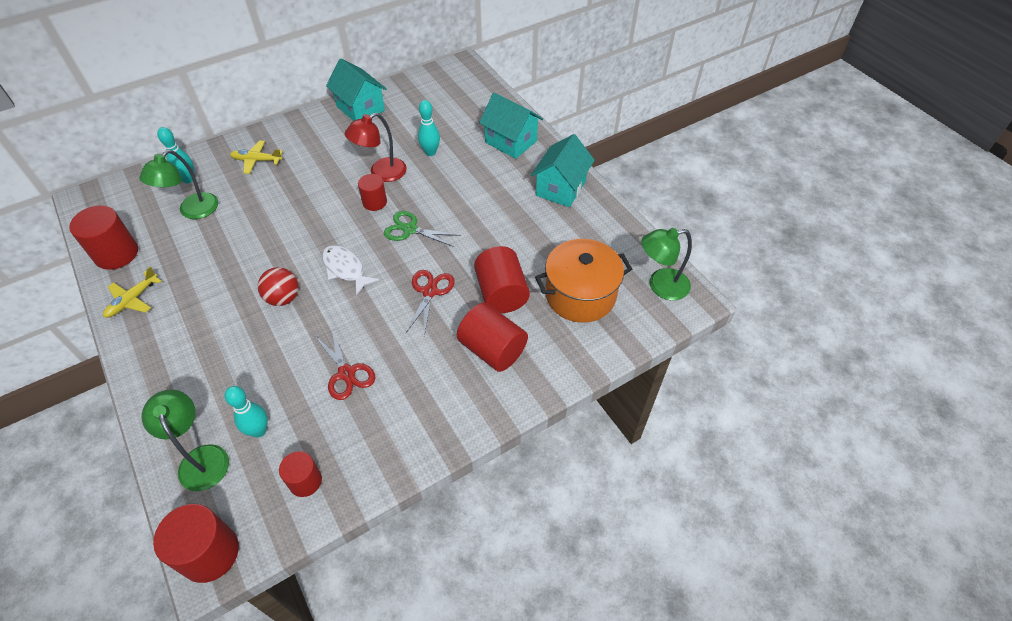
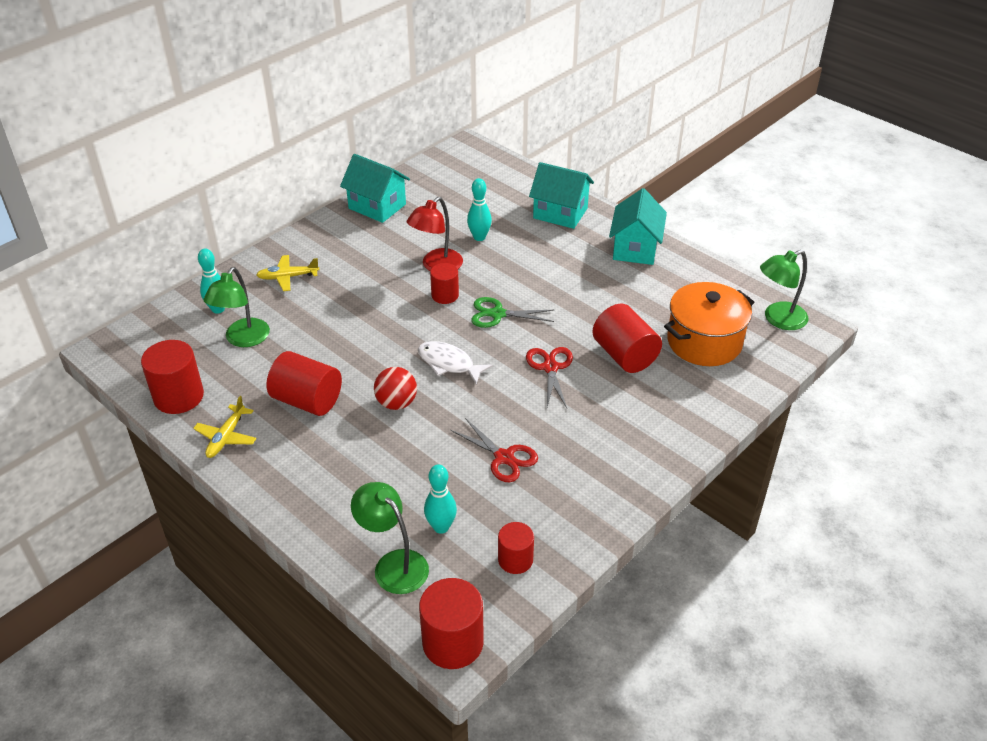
camera: 15 degrees left, 10 degrees down
red cylinder [457,303,528,372] -> red cylinder moved to [266,351,342,416]

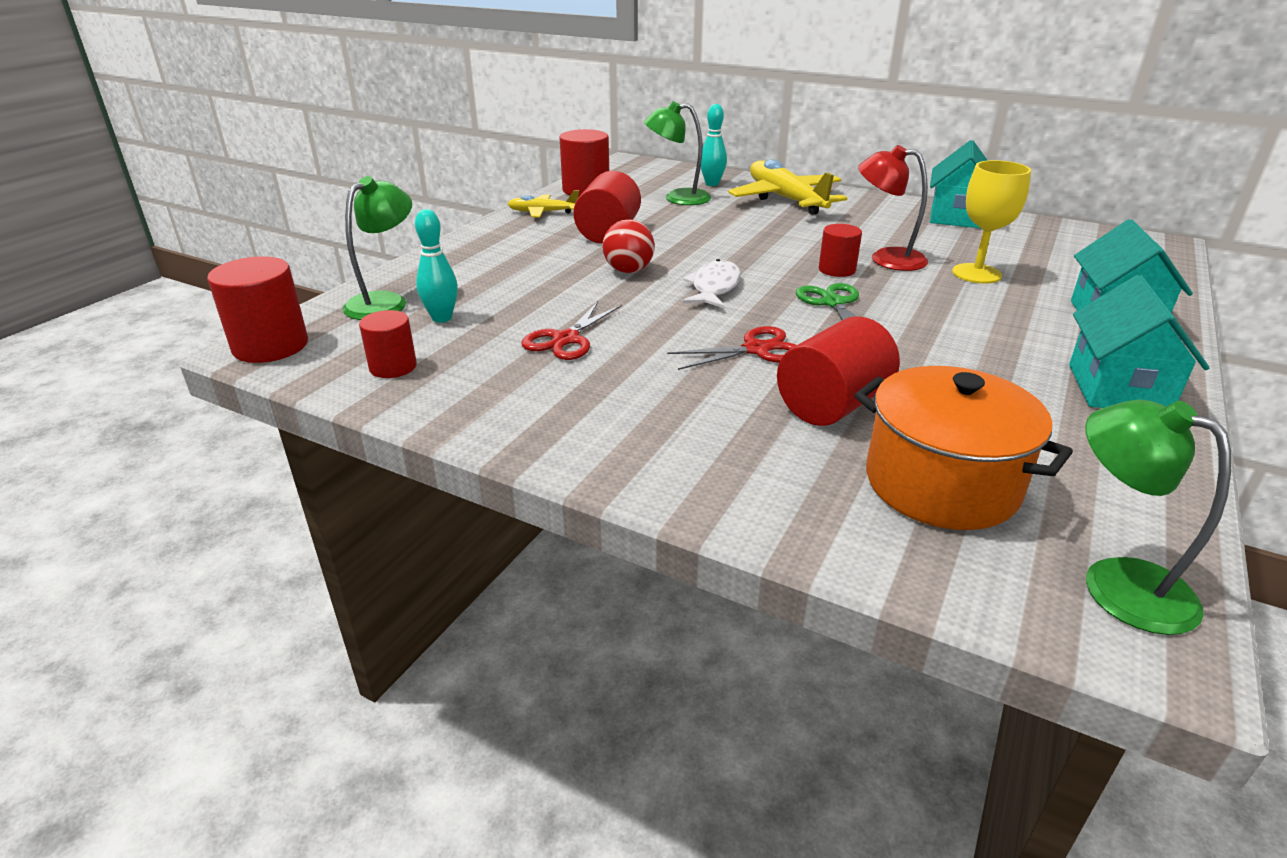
camera: 75 degrees right, 10 degrees down
yellow plane [257,255,319,291] -> yellow plane [728,159,847,215], size x1.95
turquoise bowling pin [467,178,492,241] -> yellow goblet [952,160,1031,284]
turquoise house [609,188,667,265] -> turquoise house turned 75 degrees counterclockwise [1069,275,1209,408]

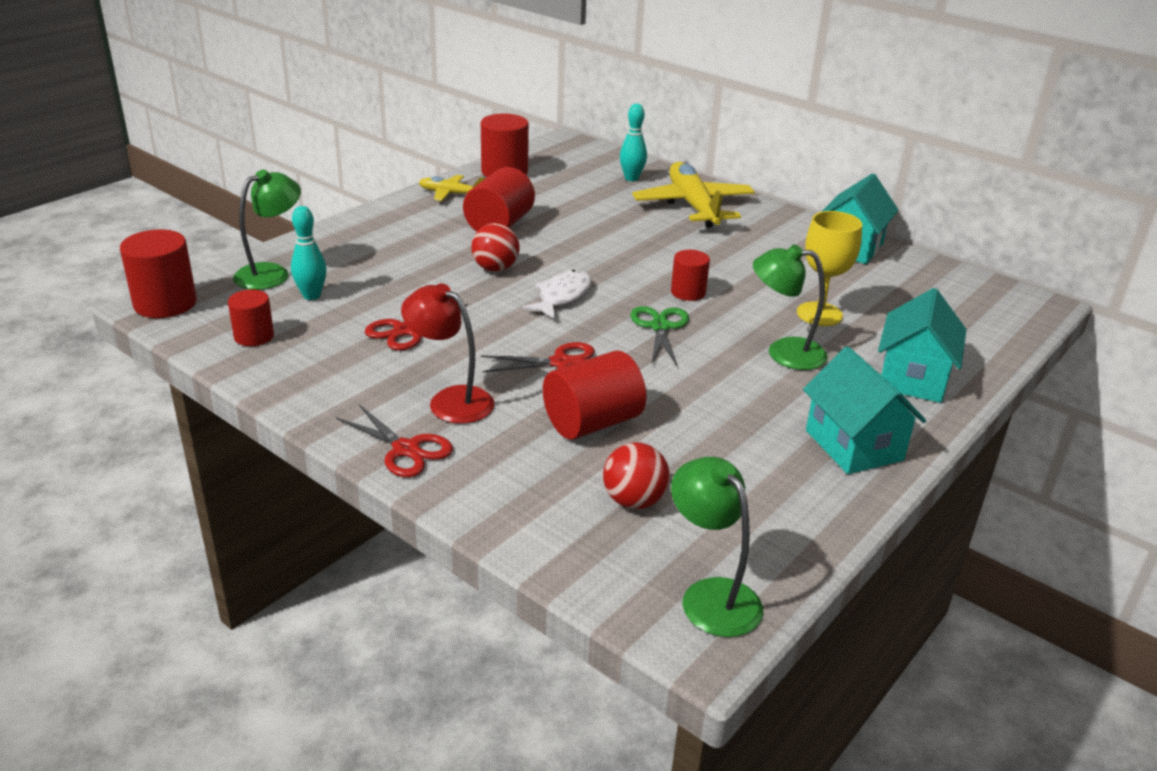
camera: 10 degrees right, 0 degrees up
green lamp [644,101,711,205] -> green lamp moved to [753,245,828,370]
orange pot [855,366,1073,530] -> red ball [603,442,670,509]
red lamp [858,145,928,271] -> red lamp moved to [401,283,494,424]
turquoise house [1069,275,1209,408] -> turquoise house turned 45 degrees counterclockwise [803,346,926,474]
none -> red scissors [336,404,453,477]

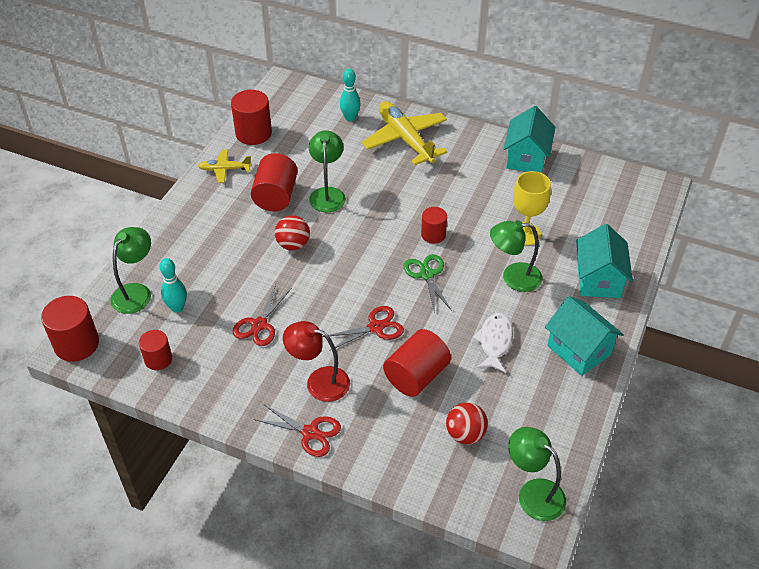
camera: 15 degrees left, 15 degrees up
white fish [522,270,592,319] -> white fish moved to [473,313,513,373]
none -> green lamp [309,130,346,212]

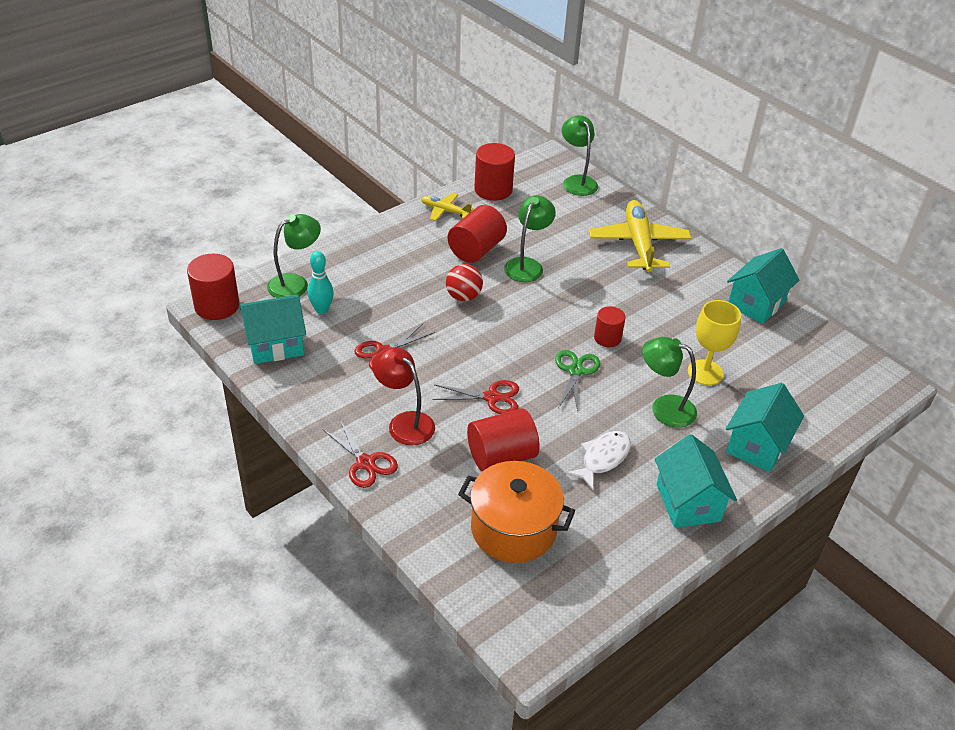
camera: 25 degrees right, 5 degrees down
red cylinder [139,330,172,370] -> turquoise house [240,295,306,364]
turquoise bowling pin [340,69,361,121] -> none
red ball [446,402,488,444] -> orange pot [458,461,575,563]
green lamp [508,427,566,521] -> green lamp moved to [562,115,598,196]

